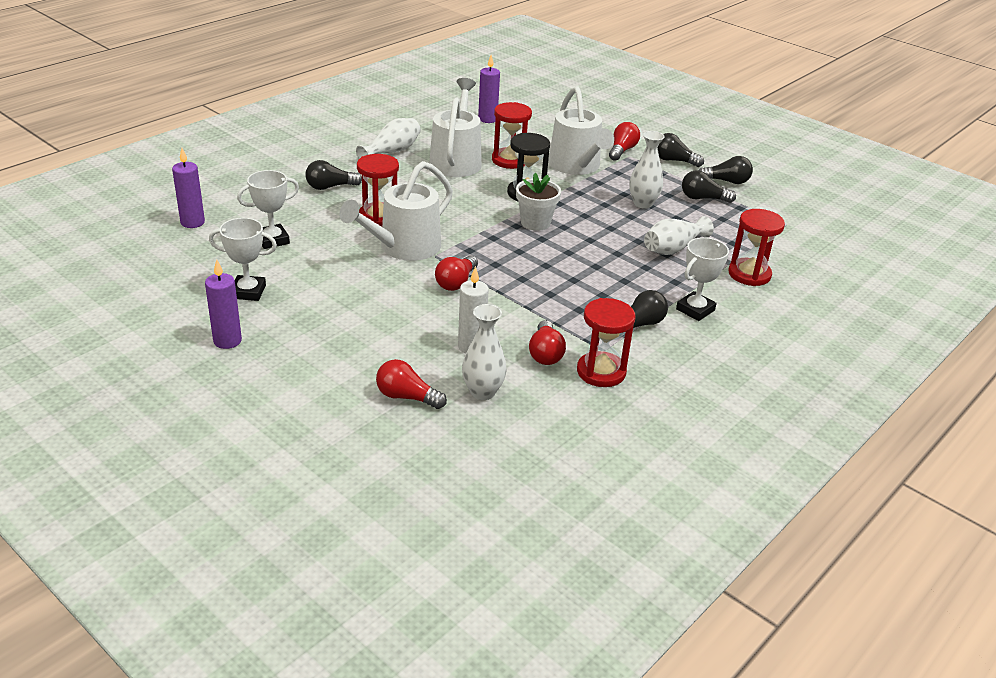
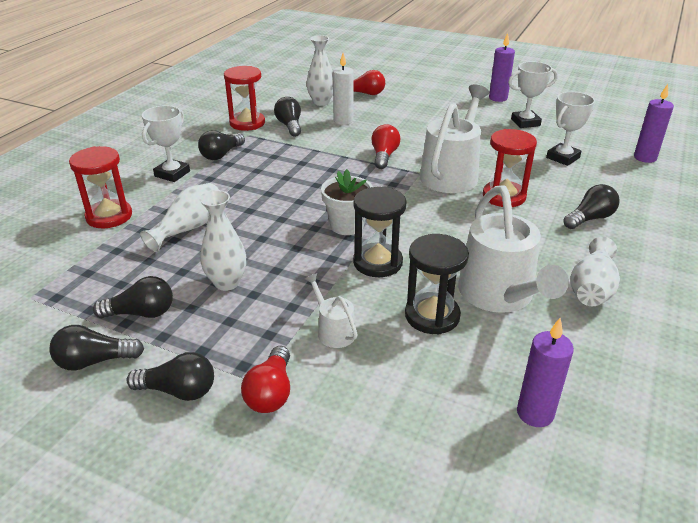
camera: 165 degrees right, 0 degrees up
red hourglass [492,102,532,169] -> black hourglass [405,234,469,334]
red light bulb [529,320,566,365] -> black light bulb [274,97,301,137]
white watering can [548,86,614,175] -> white watering can [305,273,358,348], size x0.47

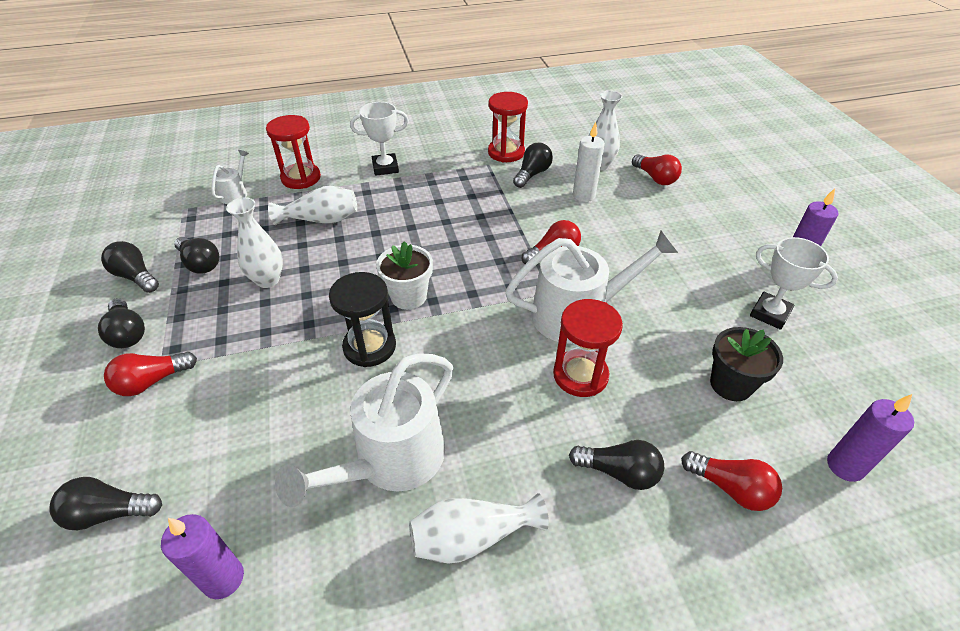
camera: 50 degrees right, 10 degrees up
black light bulb [198,130,245,160] -> black light bulb moved to [50,477,162,530]
white watering can [305,273,358,348] -> white watering can moved to [211,150,249,204]
black hourglass [405,234,469,334] -> none
white trophy [546,92,595,166] -> black flower pot [710,327,783,401]
none -> red light bulb [681,451,782,511]

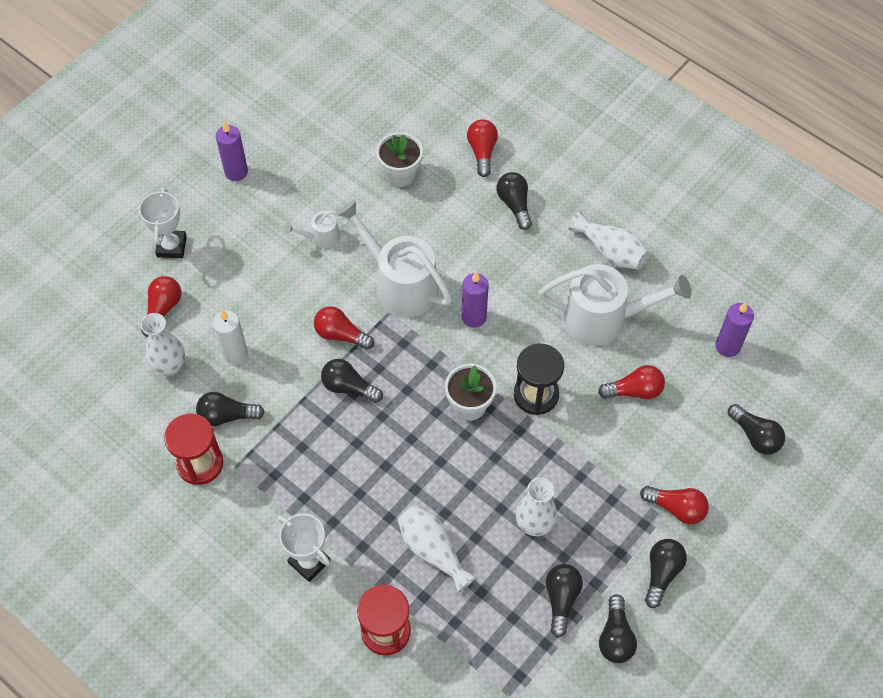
camera: 125 degrees left, 15 degrees up
white watering can [211,150,249,204] -> white watering can moved to [284,211,350,248]
red hourglass [553,299,623,397] -> none
black flower pot [710,327,783,401] -> white flower pot [376,132,423,187]
white trophy [750,237,838,330] -> white trophy moved to [139,188,187,258]
purple candle [827,394,914,482] -> purple candle moved to [462,272,489,328]
none -> black light bulb [321,359,383,403]
none -> red light bulb [598,365,665,399]

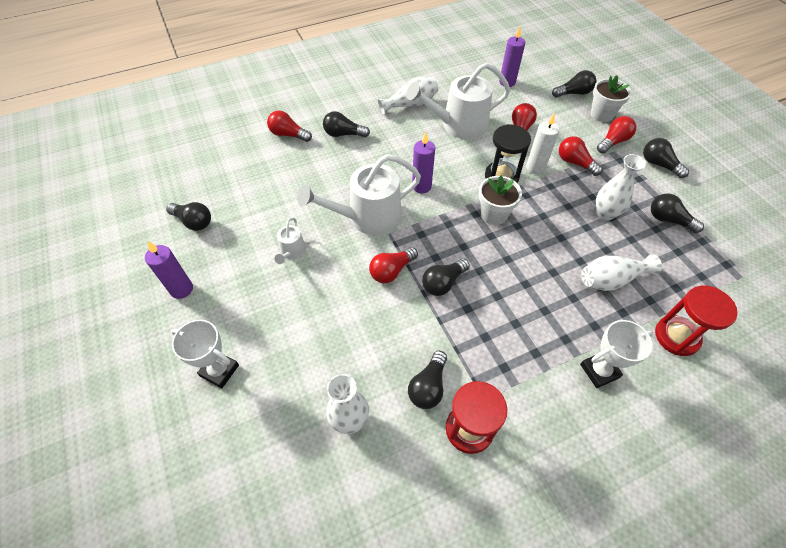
camera: 65 degrees left, 5 degrees down
red light bulb [141,276,181,337] -> red light bulb moved to [559,136,603,176]
white candle [213,310,248,364] -> white candle moved to [526,112,560,174]
white flower pot [376,132,423,187] -> white flower pot moved to [590,75,632,122]
white watering can [538,264,692,346] -> white watering can turned 135 degrees counterclockwise [406,63,510,139]
black light bulb [599,594,637,663] -> black light bulb moved to [166,202,211,231]

